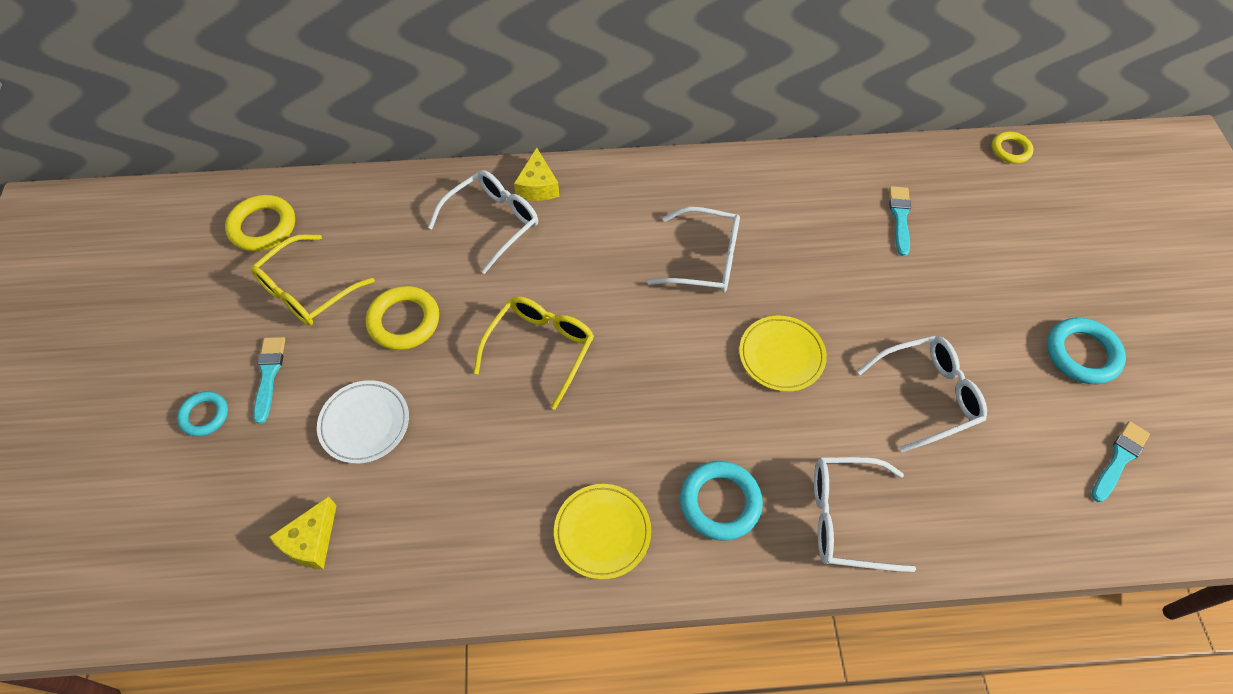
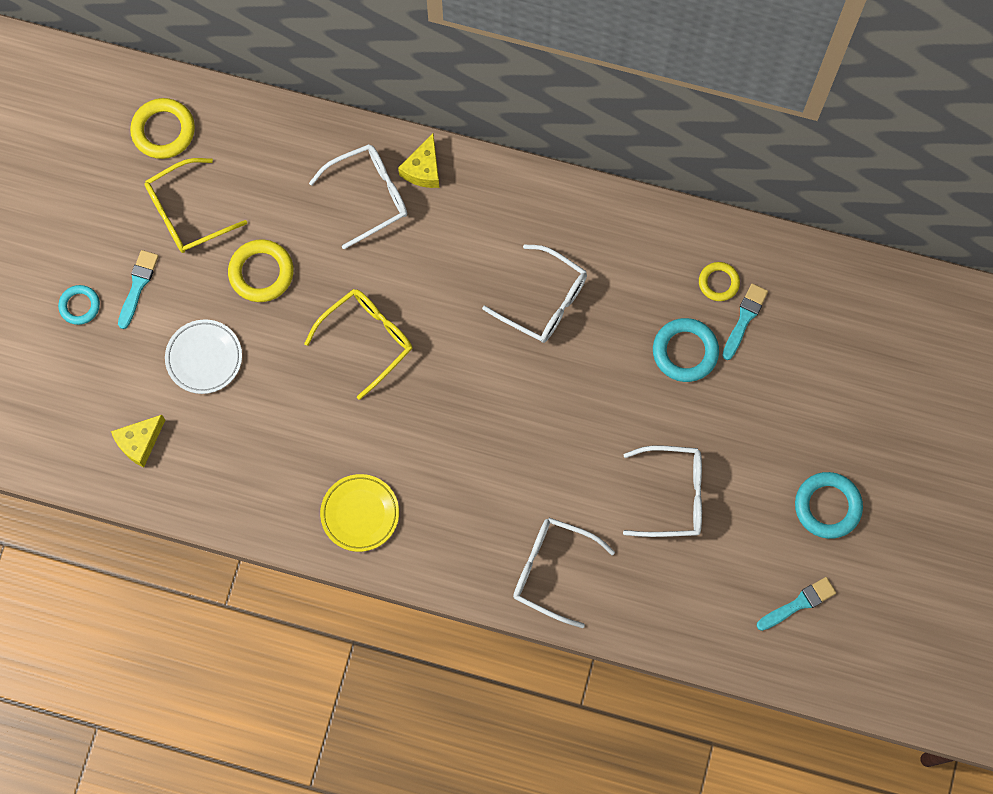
camera: 20 degrees right, 15 degrees up
turquoise ring [680,461,763,541] -> turquoise ring moved to [653,318,719,382]
yellow plate [739,316,827,392] -> none
yellow ring [992,132,1033,164] -> yellow ring moved to [699,262,740,301]

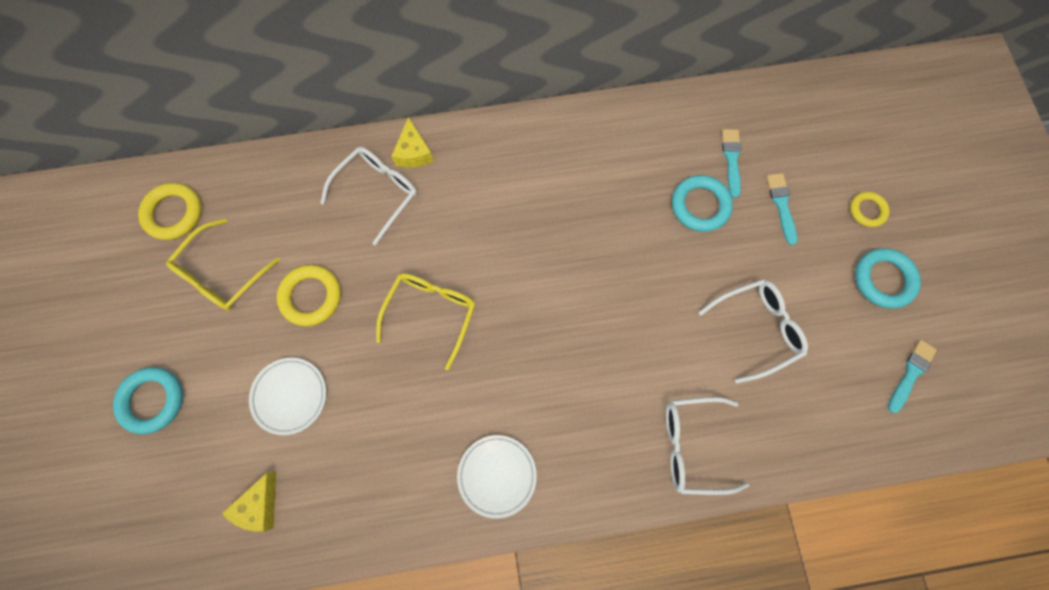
camera: 25 degrees left, 0 degrees up
turquoise ring [58,285,100,325] -> turquoise ring [113,367,183,434], size x1.59
turquoise brush [118,250,159,329] -> turquoise brush moved to [766,173,797,245]
yellow plate [320,474,399,552] -> white plate [457,435,537,519]
white glasses [482,245,587,343] -> none
yellow ring [699,262,740,301] -> yellow ring moved to [850,192,890,227]

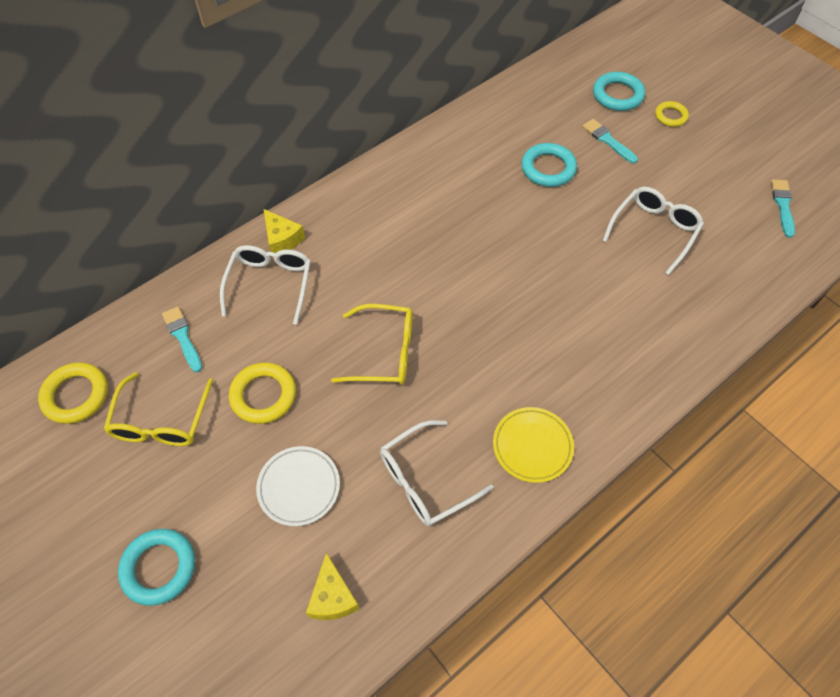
camera: 30 degrees left, 15 degrees down
yellow glasses [376,273,475,370] -> yellow glasses turned 105 degrees clockwise [331,304,413,384]
white plate [457,435,537,519] -> yellow plate [493,407,574,483]
white glasses [666,397,749,495] -> white glasses moved to [380,420,494,526]
turquoise brush [722,129,741,198] -> turquoise brush moved to [162,306,202,373]
turquoise ring [855,248,921,308] -> turquoise ring moved to [593,72,645,111]

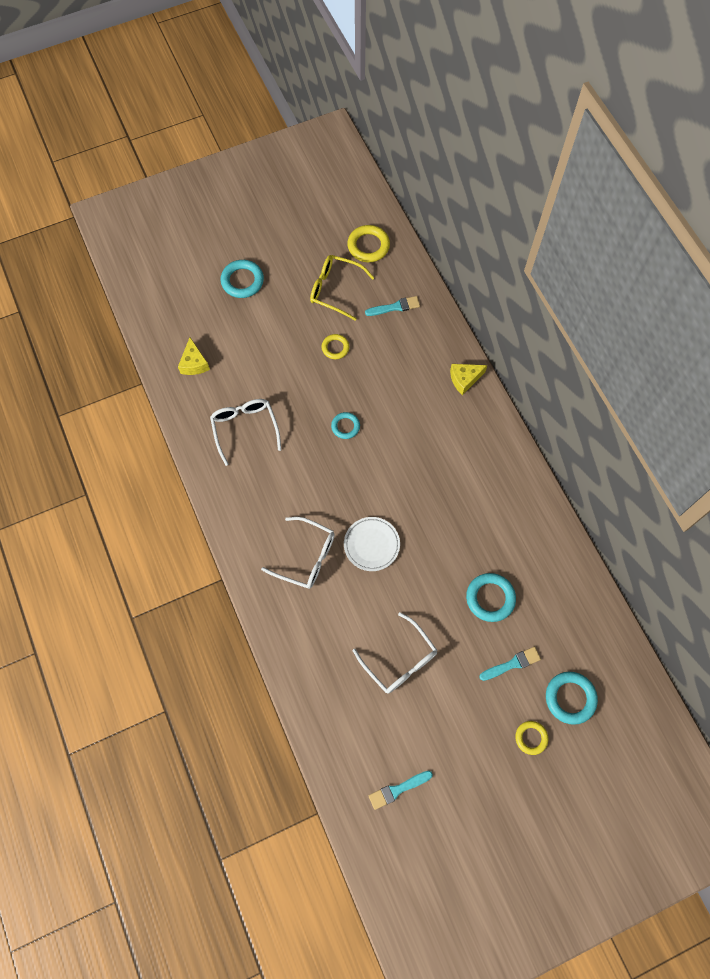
camera: 105 degrees right, 10 degrees up
white glasses [220,245,311,325] -> white glasses moved to [261,517,335,589]
yellow ring [229,362,296,424] -> yellow ring [322,334,349,359], size x0.63
white plate [256,446,340,526] -> white plate moved to [344,517,400,571]
yellow cheese [306,553,360,620] -> yellow cheese turned 105 degrees counterclockwise [178,338,210,375]
yellow glasses [331,304,413,384] -> turquoise ring [331,412,360,439]
yellow plate [493,407,574,483] -> none
turquoise brush [771,179,795,238] -> turquoise brush turned 135 degrees clockwise [368,771,433,810]

